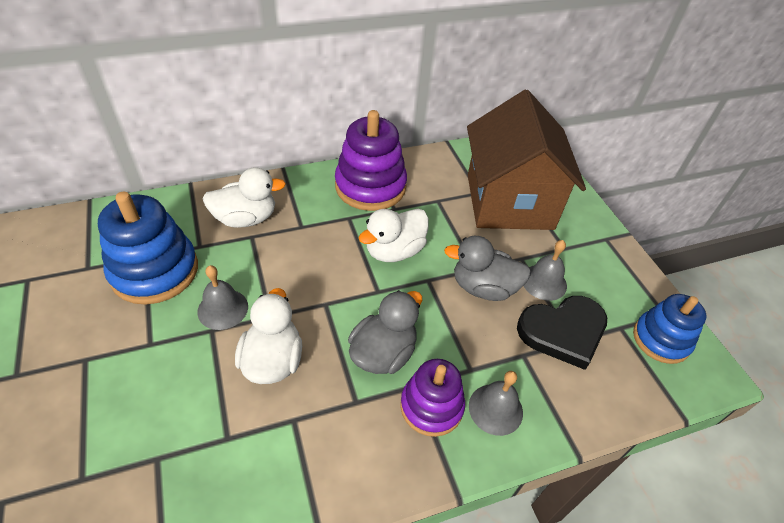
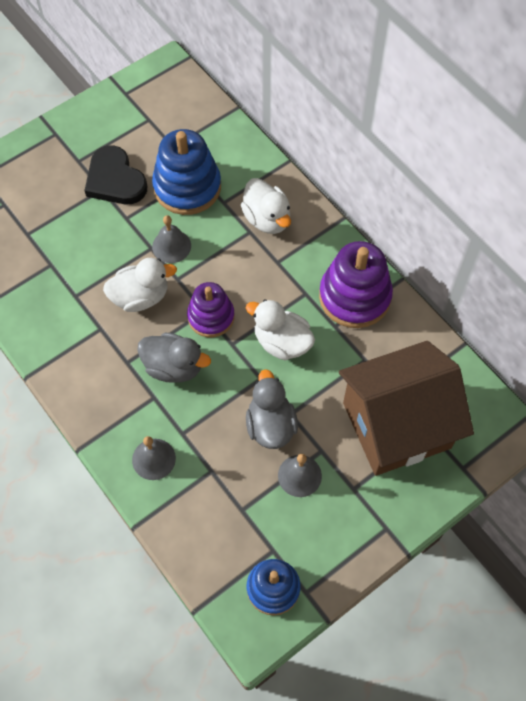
camera: 75 degrees right, 15 degrees up
purple stacking toy [400,359,465,437] -> purple stacking toy moved to [187,282,234,337]
black heart [517,296,607,370] -> black heart moved to [84,145,147,204]

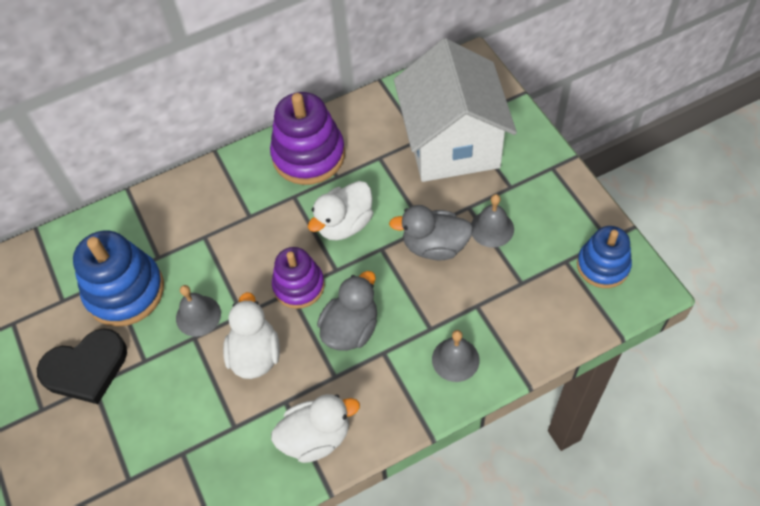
camera: 75 degrees left, 5 degrees down
white duck [241,178,291,234] -> white duck moved to [271,394,360,463]
brown house [339,341,474,476] -> white house [394,38,517,182]

